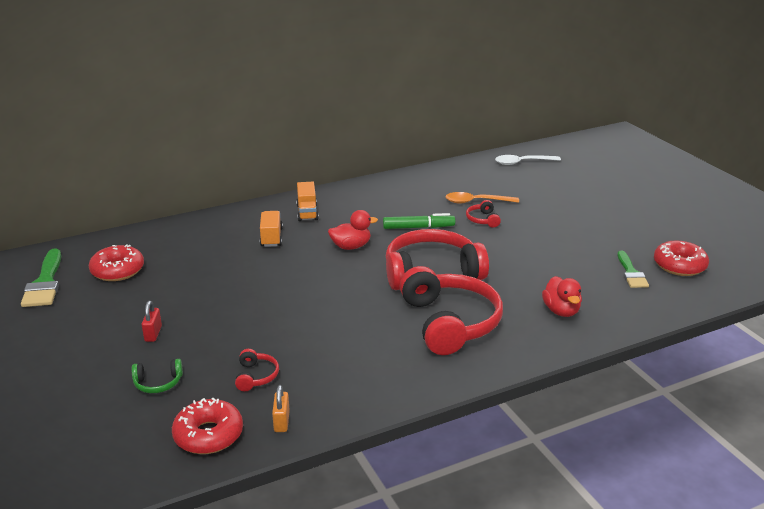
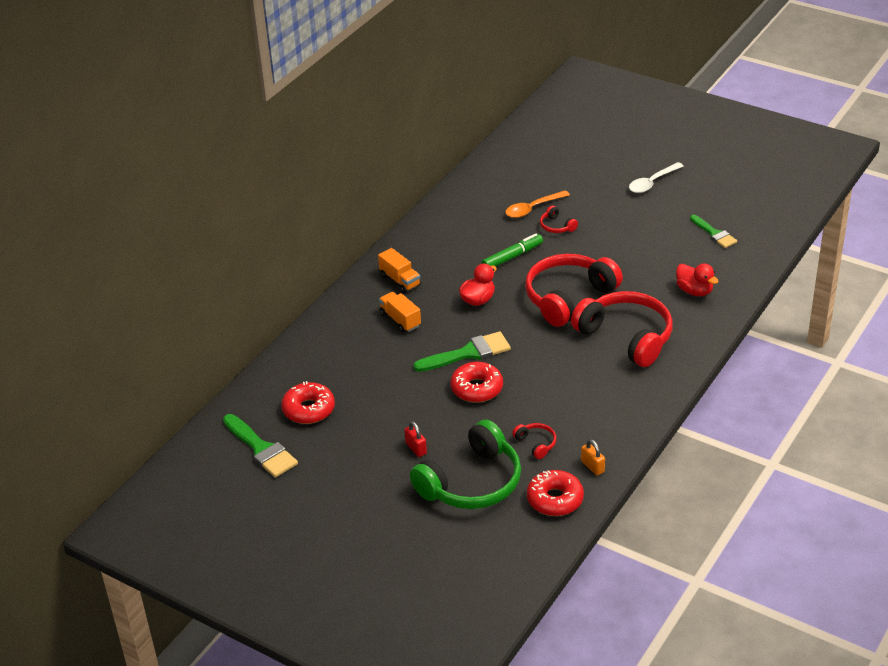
camera: 30 degrees left, 10 degrees up
green headphones [132,359,183,393] -> green headphones [410,420,521,509], size x2.41
white spoon [495,155,561,165] -> white spoon moved to [629,162,684,193]
red donut [654,240,709,276] -> red donut moved to [450,362,503,403]
none -> green brush [413,331,511,372]

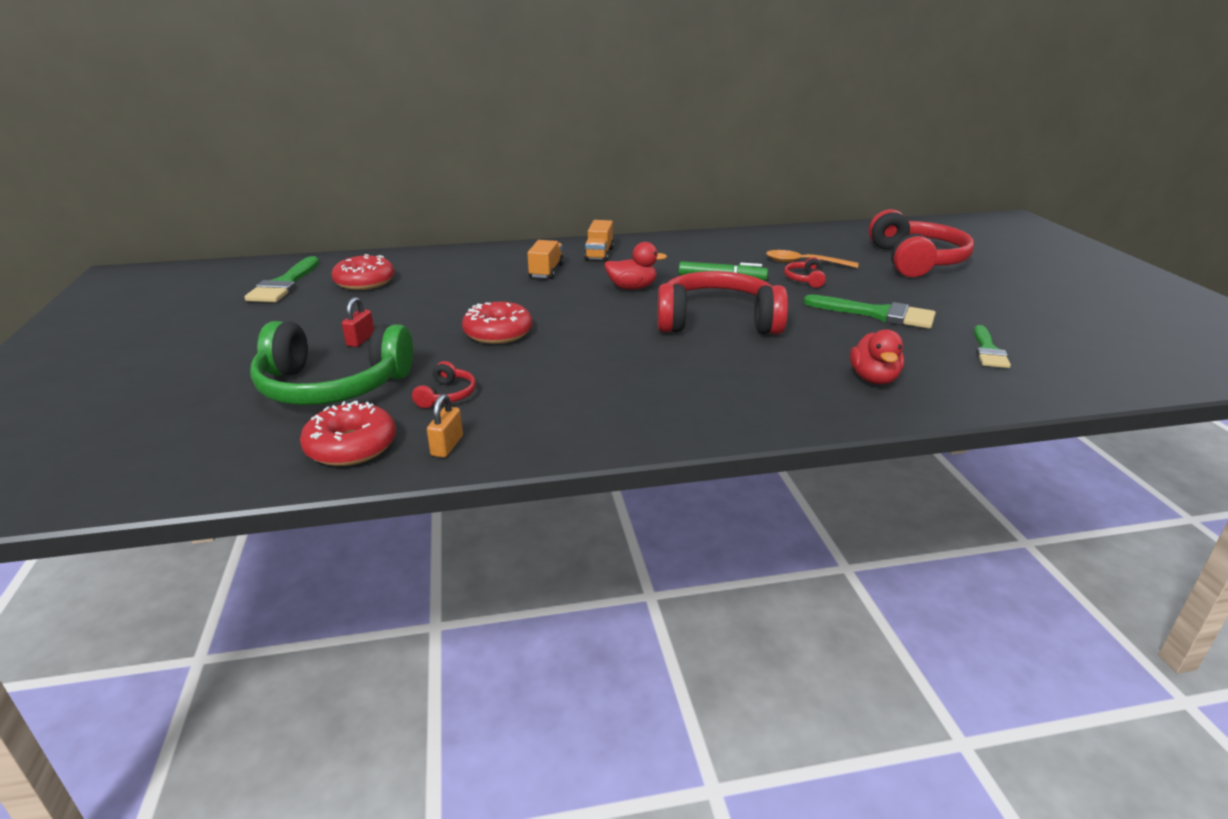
camera: 45 degrees right, 10 degrees down
green brush [413,331,511,372] -> green brush moved to [803,294,936,329]
red headphones [571,291,673,367] -> red headphones moved to [869,209,974,277]
white spoon [629,162,684,193] -> none

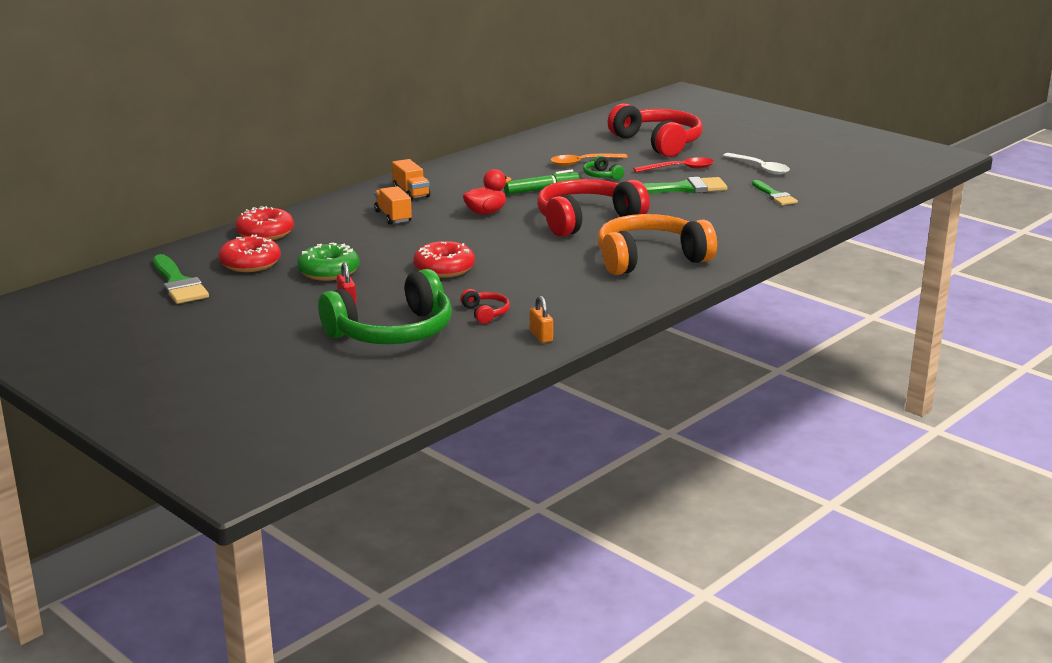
camera: 35 degrees left, 5 degrees down
red donut [300,401,396,466] -> red donut moved to [235,206,294,240]
red headphones [784,257,826,288] -> green headphones [583,156,624,180]
red duck [850,329,904,385] -> none
none -> green donut [297,242,360,281]
none -> orange headphones [598,214,717,275]
none -> red spoon [633,157,714,172]
none -> white spoon [723,153,790,175]

